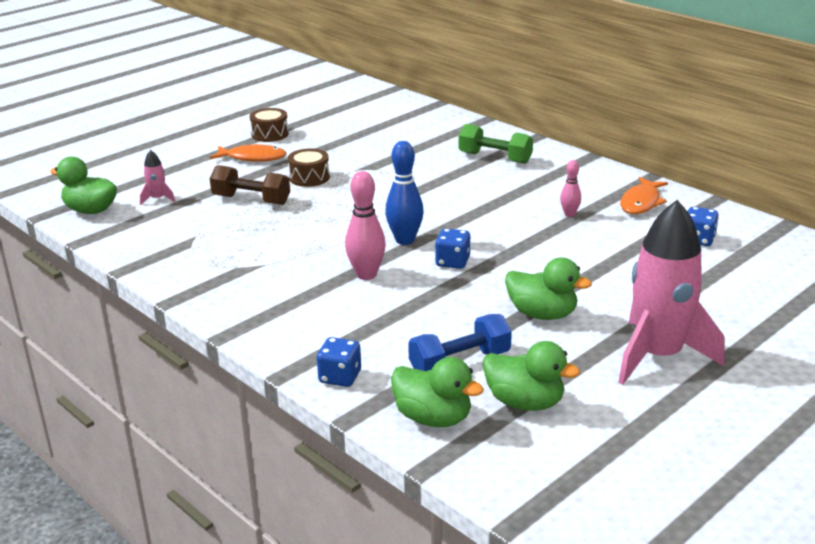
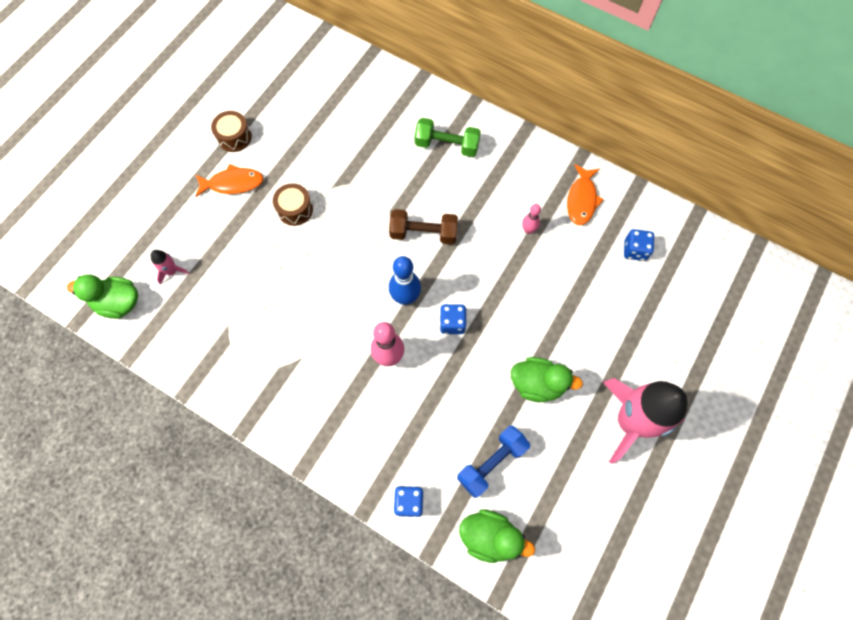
camera: 15 degrees left, 40 degrees up
brown dumbbell [210,165,290,205] -> brown dumbbell moved to [389,209,458,244]
green duck [483,341,580,411] -> none

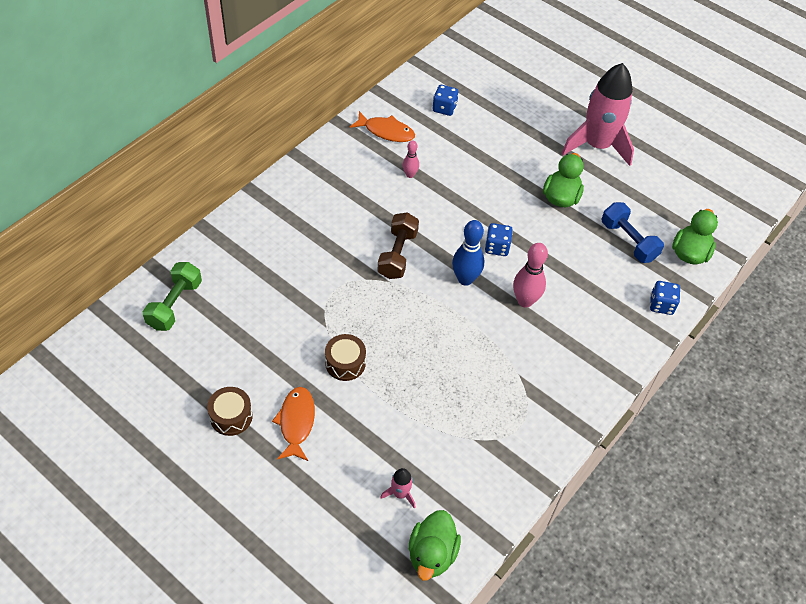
camera: 85 degrees left, 15 degrees down
green dumbbell [414,118,481,157] -> green dumbbell moved to [143,262,202,331]

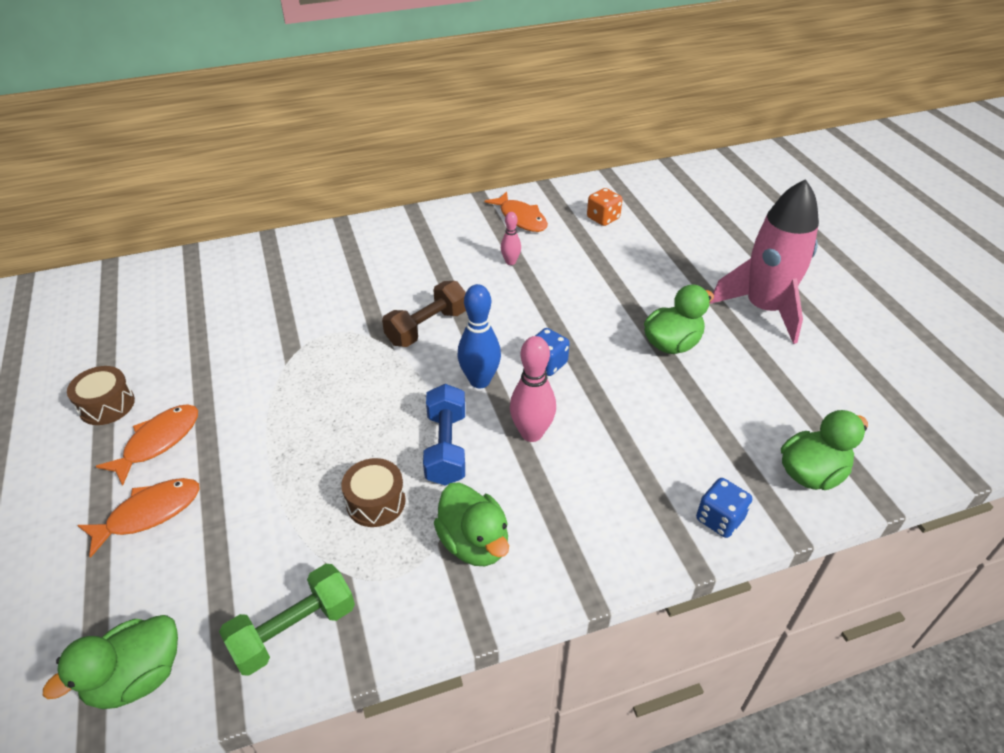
camera: 35 degrees right, 10 degrees down
green dumbbell [143,262,202,331] -> green dumbbell moved to [219,564,355,676]
brown drum [325,334,366,381] -> brown drum moved to [341,458,405,527]
pink rocket [380,468,415,509] -> none
blue dice [433,85,459,116] -> orange dice [587,188,623,226]
blue dumbbell [602,202,664,263] -> blue dumbbell moved to [423,384,465,486]
none -> orange fish [77,478,200,558]
none -> green duck [434,482,509,566]

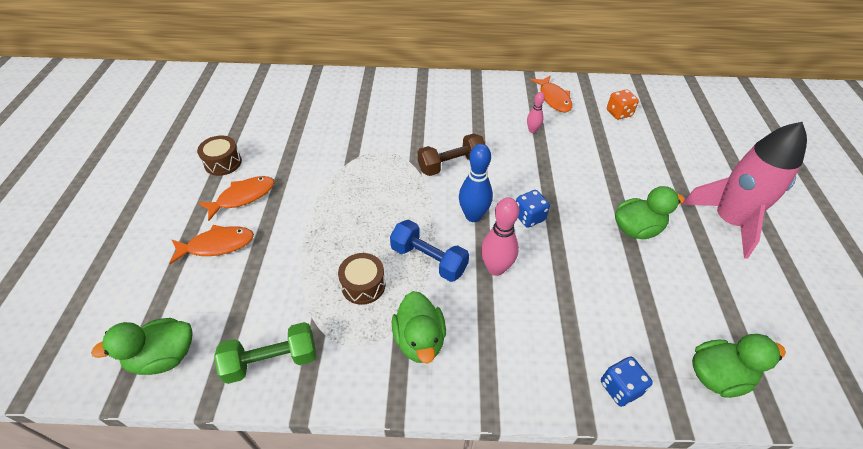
camera: 20 degrees right, 5 degrees up
blue dumbbell [423,384,465,486] -> blue dumbbell turned 75 degrees counterclockwise [390,220,469,282]

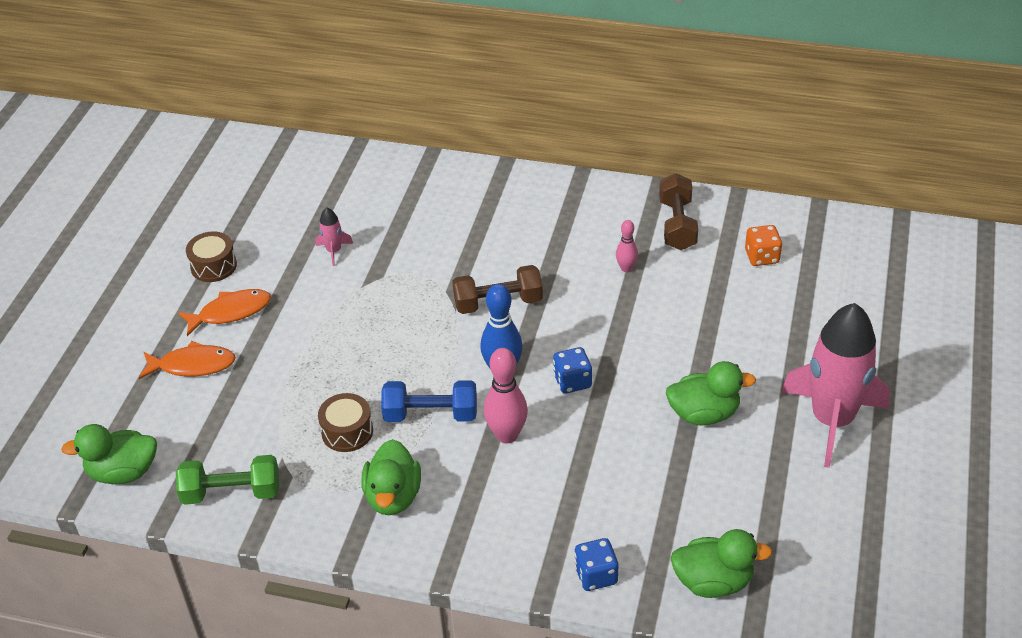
camera: 15 degrees right, 5 degrees down
blue dumbbell [390,220,469,282] -> blue dumbbell turned 45 degrees counterclockwise [381,380,477,422]
orange fish [531,76,572,112] -> brown dumbbell [659,173,698,250]
none -> pink rocket [315,207,353,266]

